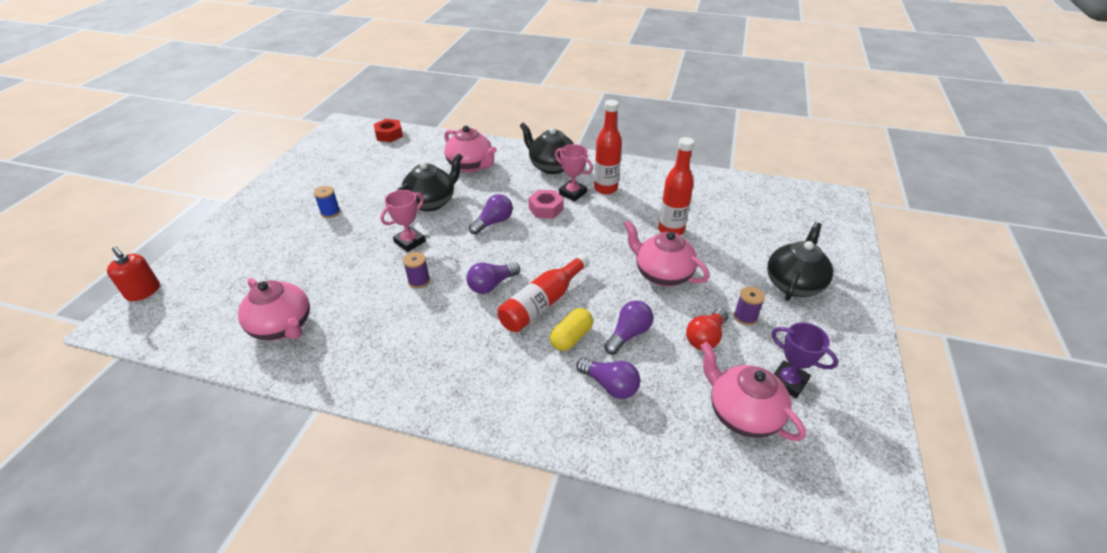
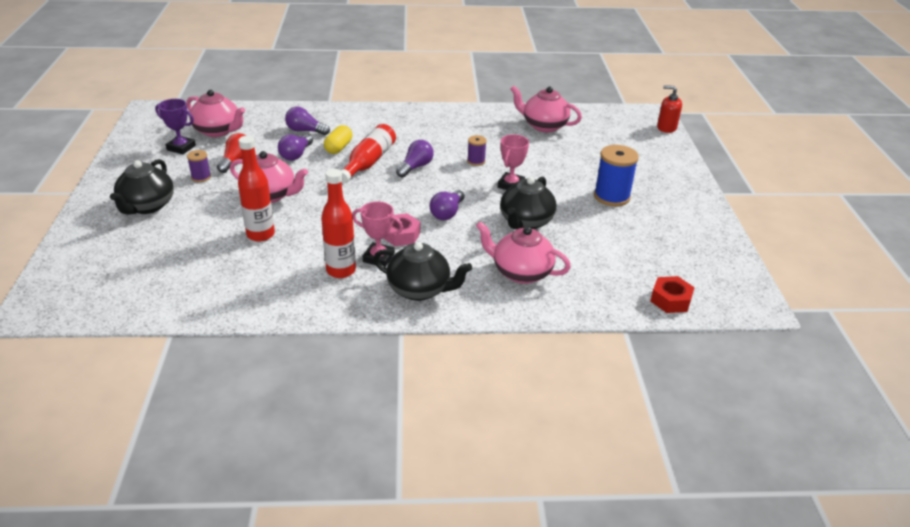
camera: 160 degrees right, 5 degrees down
blue spool [314,186,340,218] -> blue spool [594,145,639,207], size x1.89

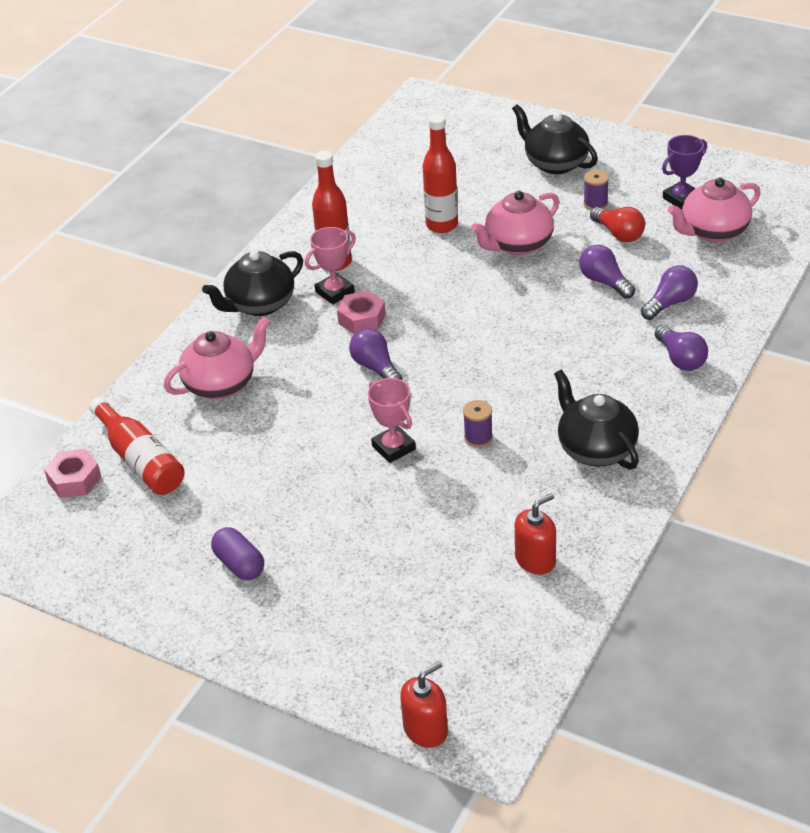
camera: 125 degrees right, 5 degrees up
yellow capsule [324,125,352,154] -> none
red bottle [341,124,396,184] -> red bottle moved to [89,397,185,495]
purple light bulb [396,140,434,178] -> purple light bulb moved to [655,325,708,371]
black teapot [500,177,556,229] -> black teapot moved to [554,369,639,470]
pink teapot [511,86,582,132] -> red soap dispenser [515,493,556,575]
blue spool [594,145,639,207] -> none
red nut [650,276,695,313] -> pink nut [44,449,101,498]
none -> purple capsule [211,527,264,580]

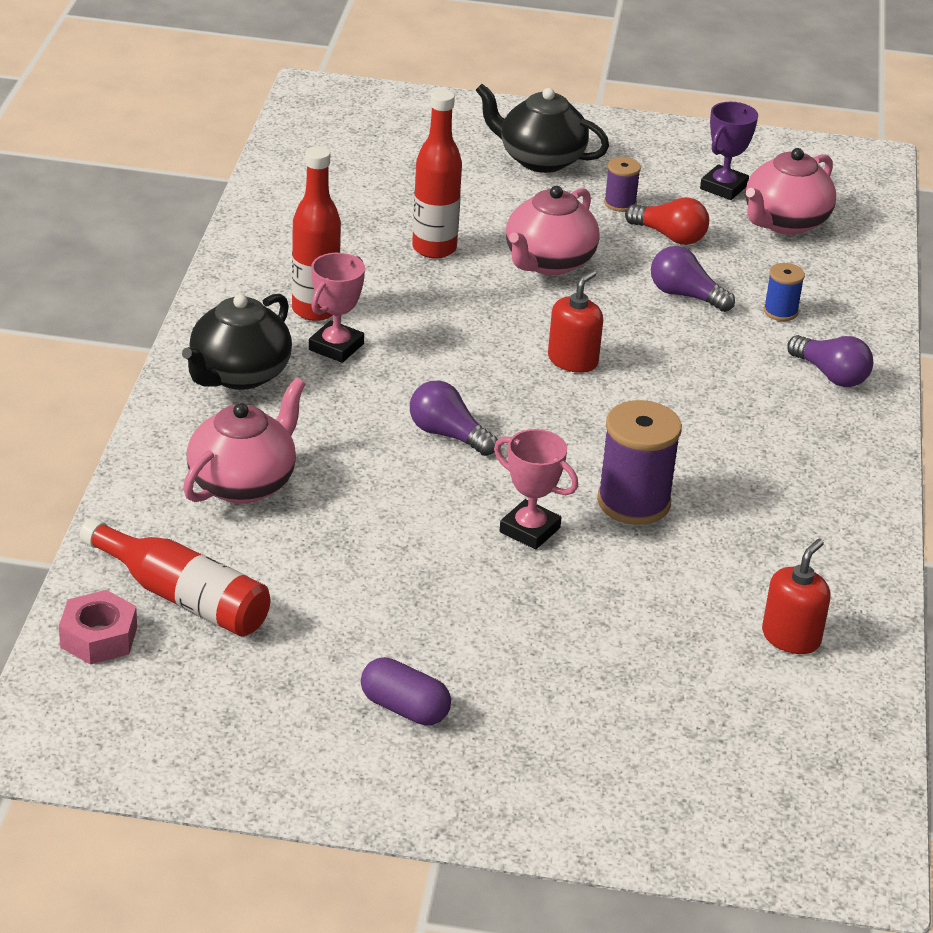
camera: 25 degrees left, 5 degrees down
pink nut [337,291,386,334] -> none
red soap dispenser [400,661,448,748] -> red soap dispenser moved to [548,270,603,373]
purple spool [463,400,493,448] -> purple spool [597,400,682,525], size x1.89
black teapot [554,369,639,470] -> none
purple light bulb [641,265,698,320] -> blue spool [764,263,805,321]

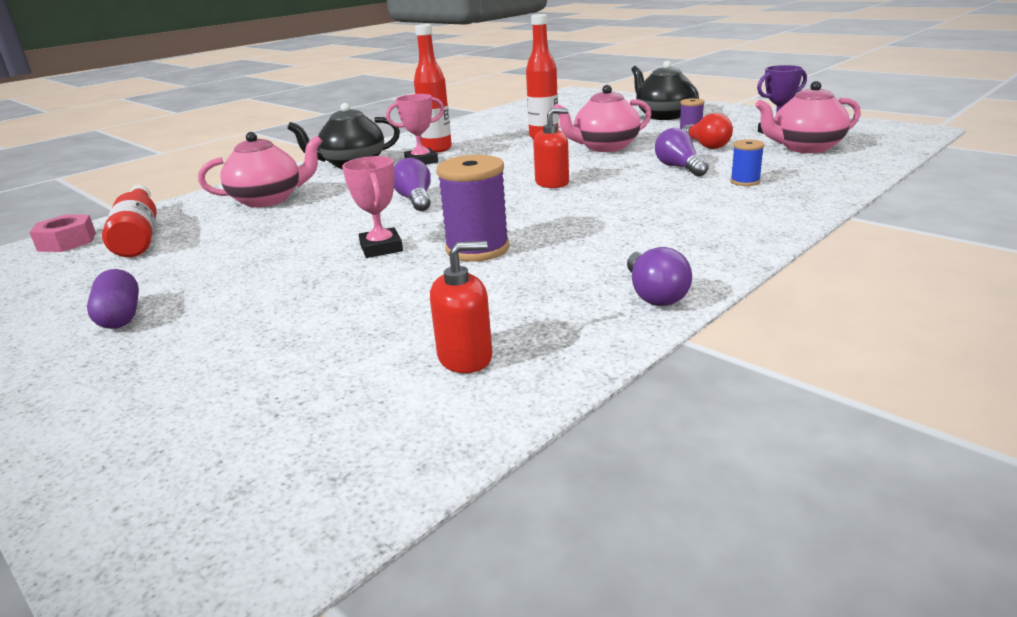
camera: 40 degrees right, 10 degrees down
purple light bulb [787,335,873,387] -> purple light bulb moved to [627,247,692,306]

